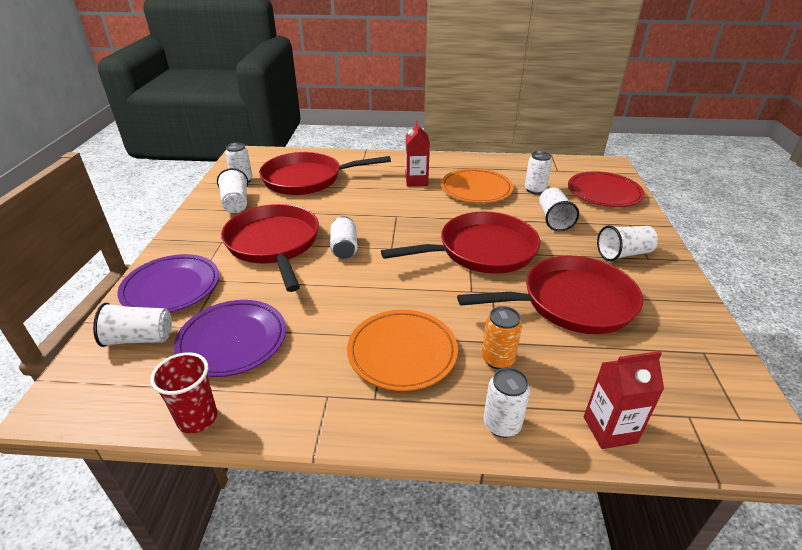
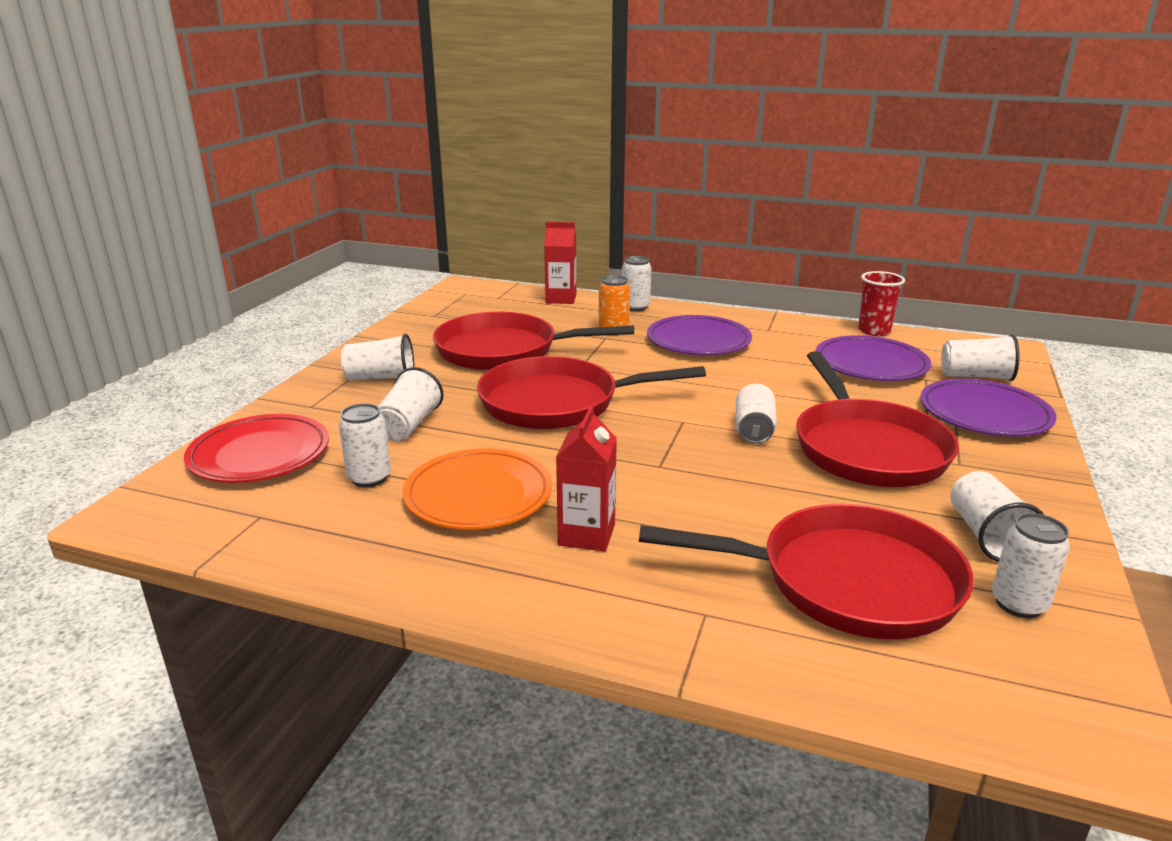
camera: 165 degrees left, 10 degrees down
orange plate [347,310,458,391] -> purple plate [647,315,752,355]

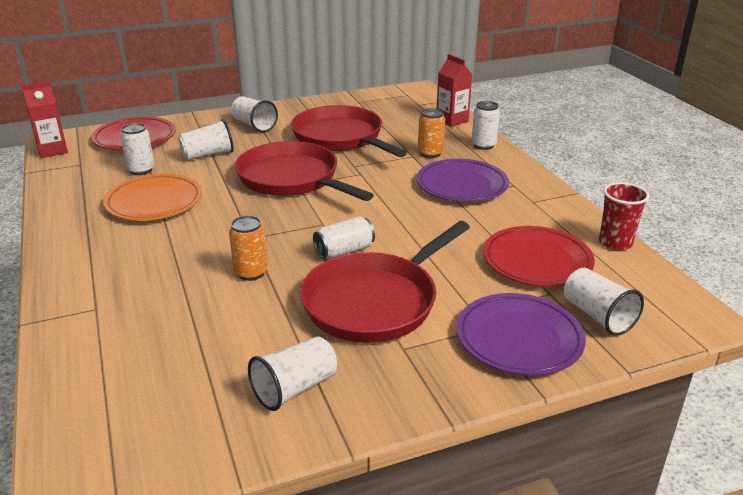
camera: 50 degrees right, 5 degrees up
red carton [556,404,617,551] -> red carton moved to [21,81,68,158]
red pan [639,504,974,639] -> none
purple plate [815,335,931,381] -> red plate [483,226,595,287]
white can [992,513,1070,618] -> none
none -> orange can [229,215,268,281]

